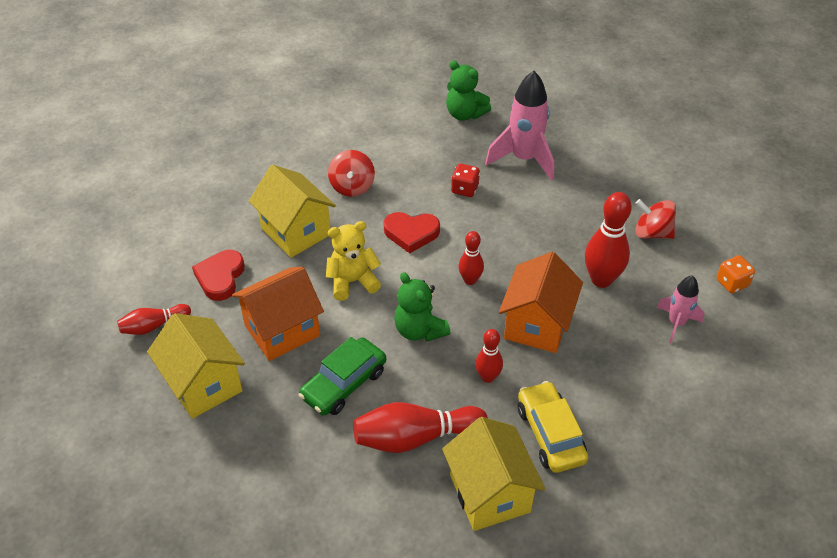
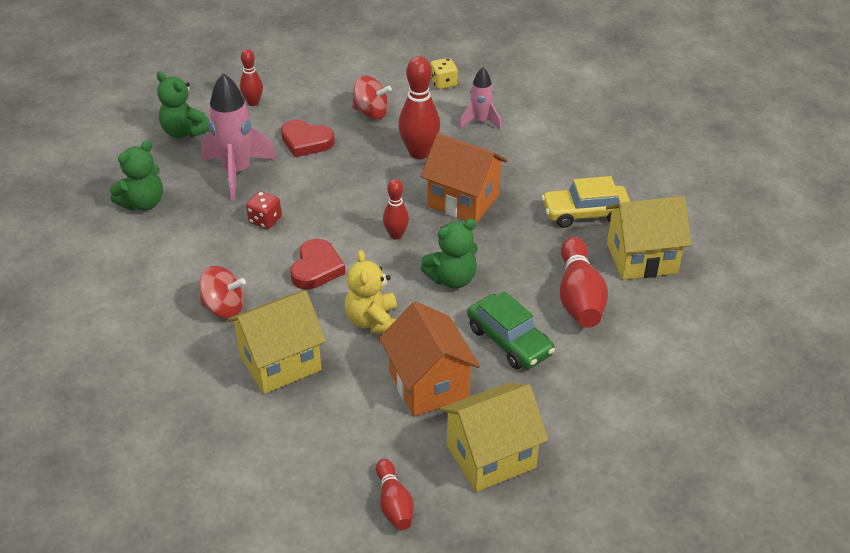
camera: 80 degrees left, 5 degrees down
red heart [192,250,245,301] -> red heart moved to [281,120,335,157]
red bowling pin [475,329,503,383] -> red bowling pin moved to [240,49,263,106]
red spinning top [635,199,676,239] -> red spinning top turned 105 degrees counterclockwise [352,76,392,119]
orange dice [717,255,755,293] -> yellow dice [430,58,458,89]
none -> green teddy bear [157,72,209,138]

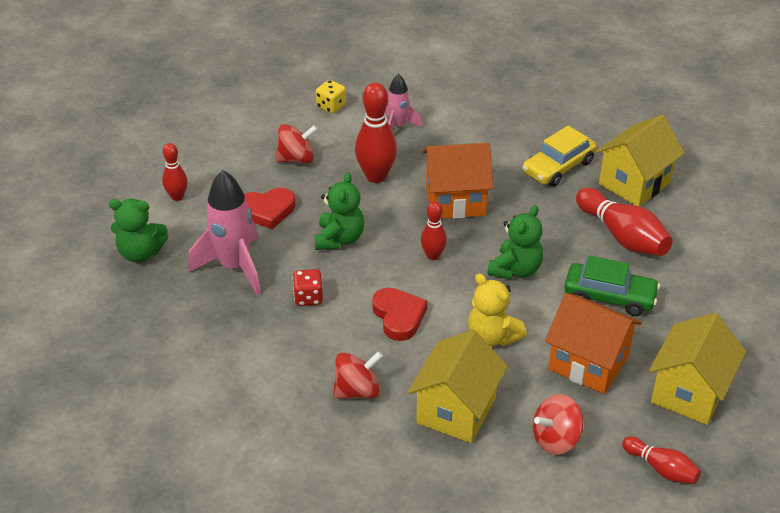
camera: 35 degrees left, 0 degrees up
green teddy bear [110,140,163,210] -> green teddy bear moved to [315,172,364,250]
none -> red spinning top [533,394,583,455]

